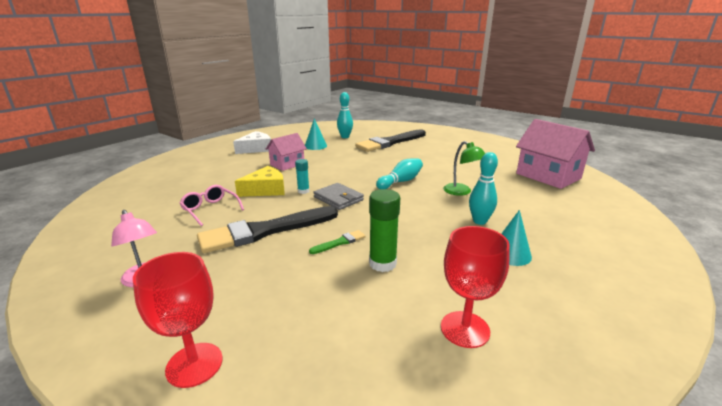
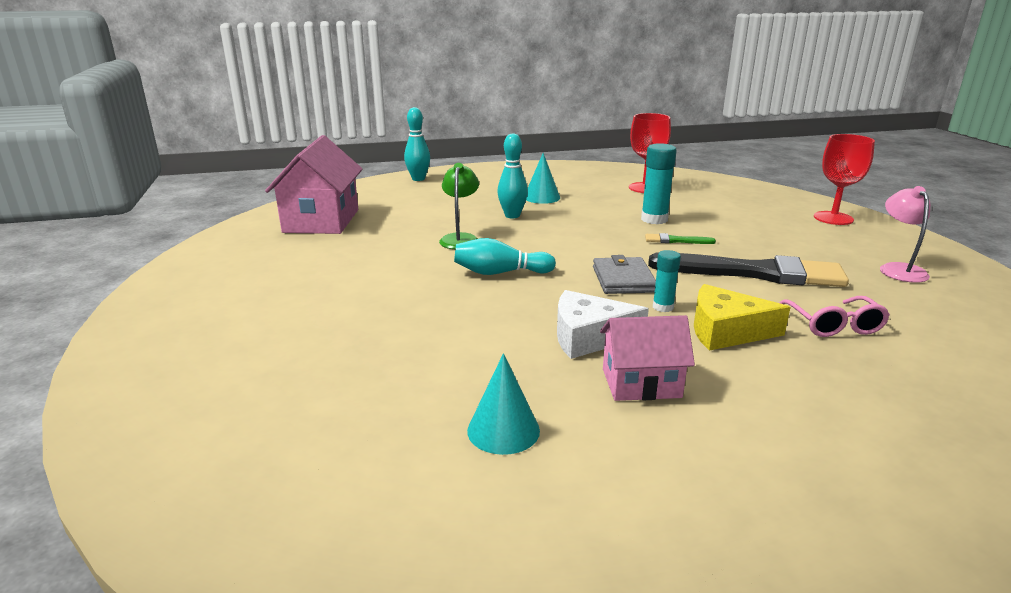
camera: 140 degrees left, 0 degrees up
white cheese [233,131,271,154] -> white cheese moved to [557,290,649,359]
turquoise bowling pin [337,92,353,138] -> turquoise bowling pin moved to [404,107,430,181]
black brush [355,129,426,152] -> none
green glue stick [369,189,400,272] -> turquoise glue stick [641,143,677,224]

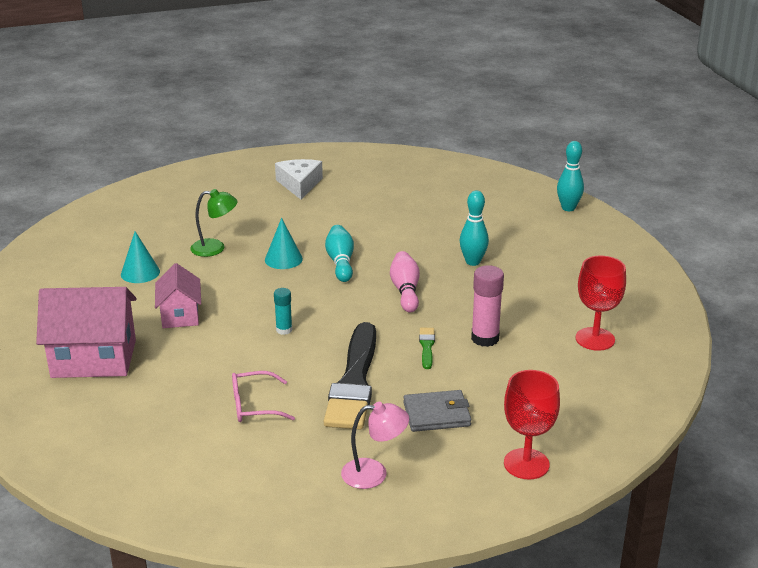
camera: 85 degrees right, 5 degrees up
pink house [265,135,363,234] -> pink house moved to [36,287,136,378]
green lamp [439,163,479,249] -> green lamp moved to [190,189,238,257]
turquoise cone [526,153,560,204] -> turquoise cone moved to [265,218,303,269]
white cheese [557,290,649,359] -> white cheese moved to [275,159,323,199]
grey wallet [593,255,656,294] -> grey wallet moved to [403,390,471,432]
turquoise glue stick [641,143,677,224] -> pink glue stick [471,265,504,347]
yellow cheese [694,284,791,351] -> none
none -> pink bowling pin [390,251,420,312]

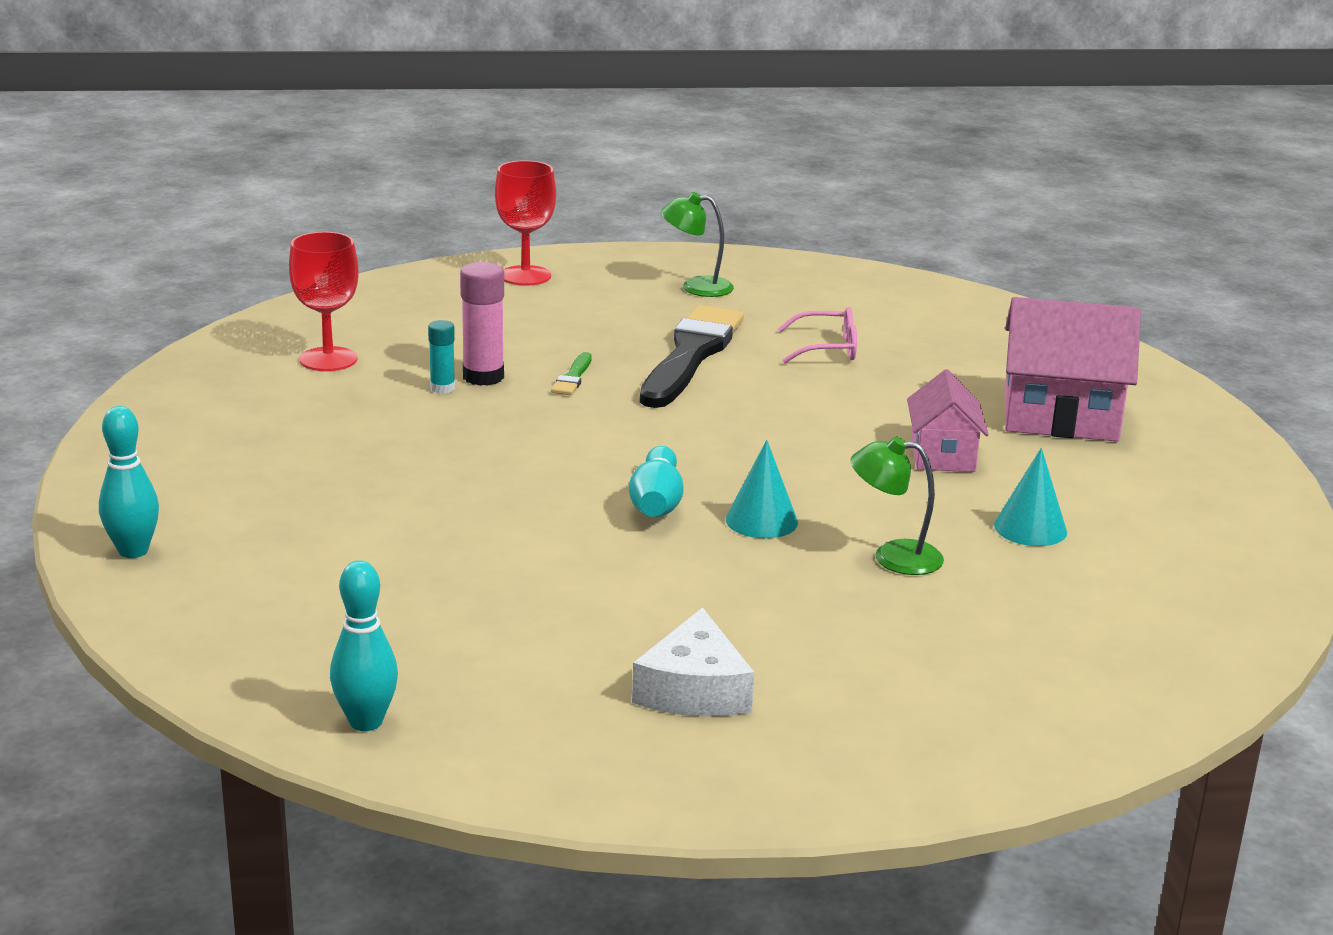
camera: 170 degrees left, 5 degrees down
turquoise glue stick [274,288,292,335] -> turquoise glue stick moved to [428,320,455,394]
pink lamp [341,402,409,489] -> green lamp [661,192,734,297]
pink bowling pin [390,251,420,312] -> none
grey wallet [403,390,471,432] -> none
turquoise bowling pin [460,191,489,266] -> turquoise bowling pin moved to [330,560,398,731]

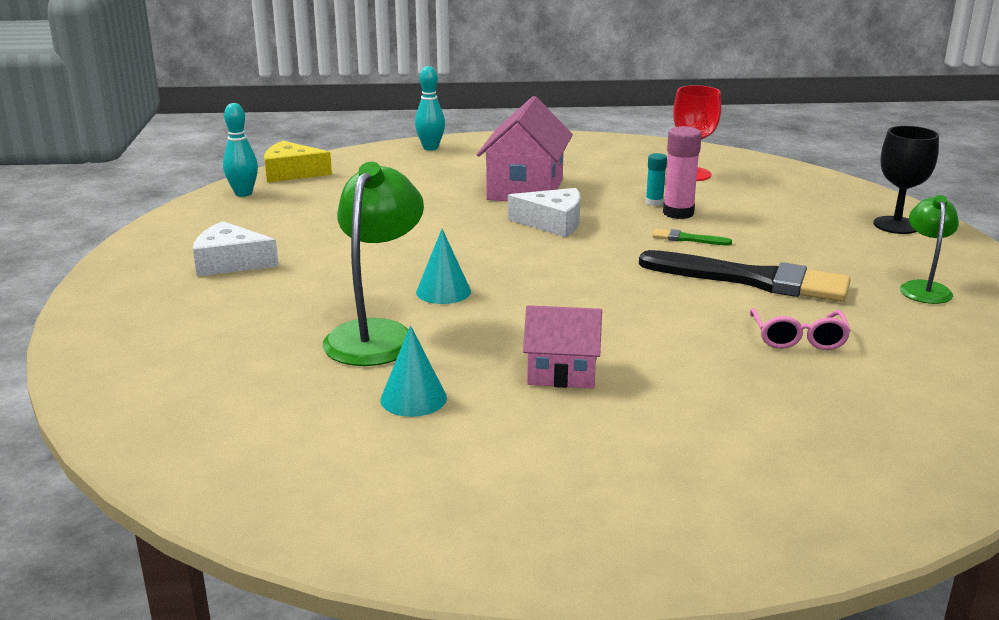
camera: 95 degrees right, 0 degrees up
red goblet [495,161,556,286] -> black goblet [873,126,939,234]
turquoise bowling pin [629,446,684,517] -> none
green lamp [851,436,944,575] -> green lamp [323,162,424,366], size x1.68
pink house [1005,297,1141,441] -> pink house moved to [477,96,573,201]
none -> yellow cheese [264,141,332,183]
none -> white cheese [508,188,580,237]

